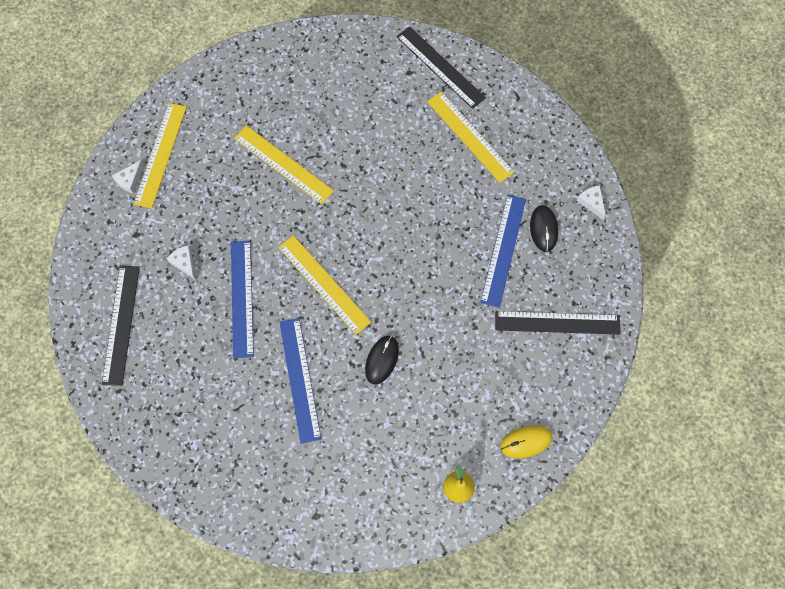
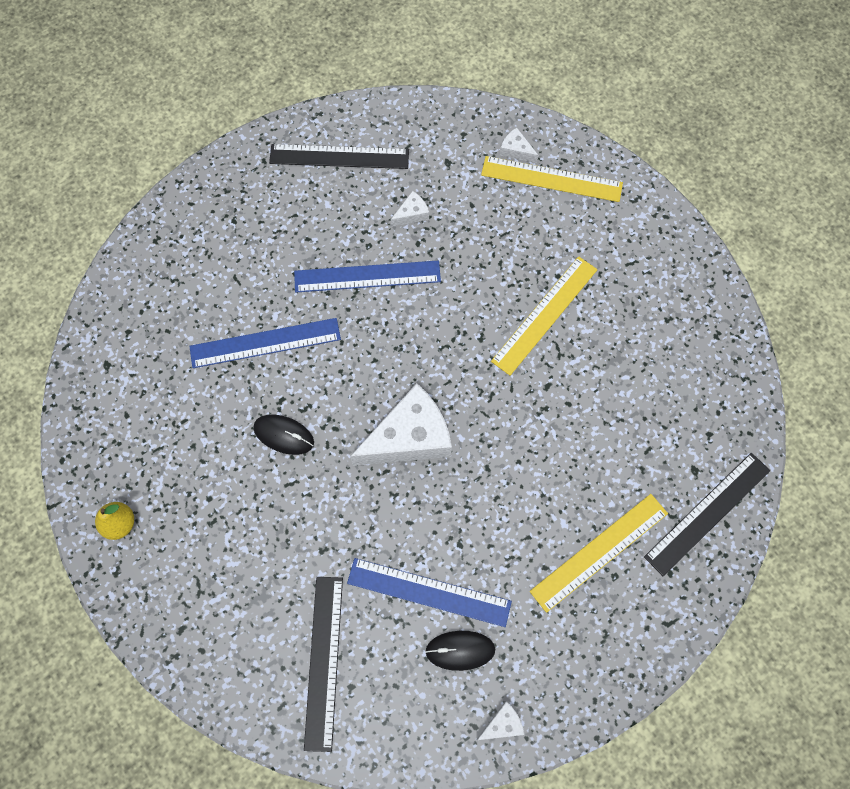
camera: 90 degrees right, 0 degrees up
yellow ruler [278,235,371,335] -> none
yellow mouse [500,425,553,458] -> none
none -> white cheese [350,383,452,466]

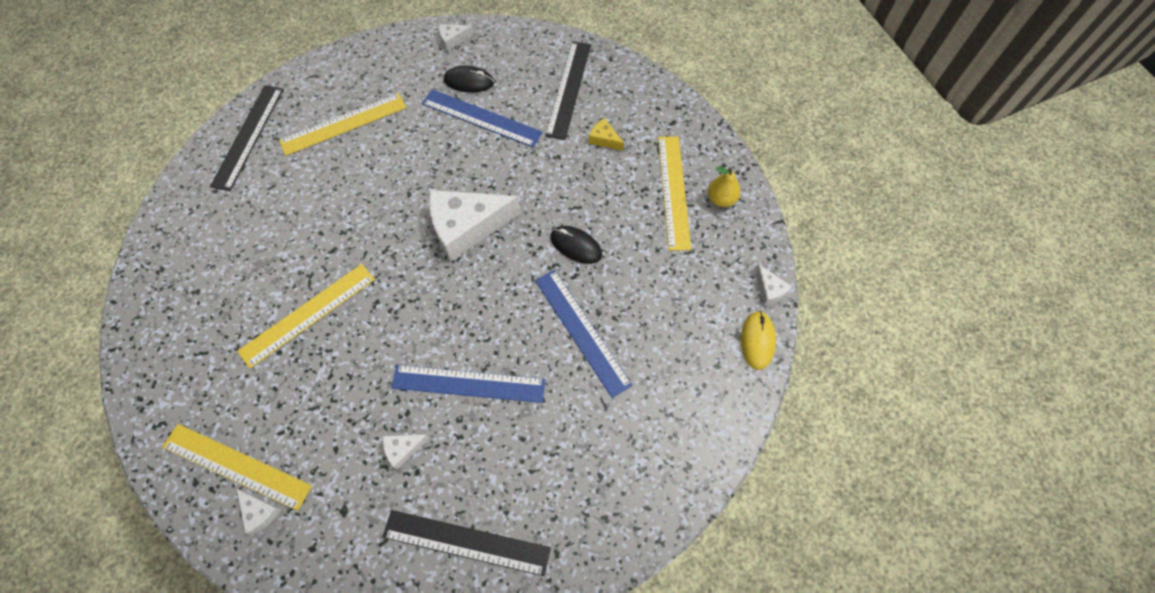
camera: 170 degrees left, 5 degrees down
blue ruler [189,318,341,368] -> blue ruler turned 60 degrees clockwise [535,270,633,398]
black ruler [644,453,770,576] -> black ruler turned 45 degrees counterclockwise [210,85,283,191]
none -> yellow cheese [589,118,624,151]
none -> yellow ruler [658,136,691,251]
none -> yellow mouse [741,311,776,370]
none -> white cheese [755,264,792,305]

